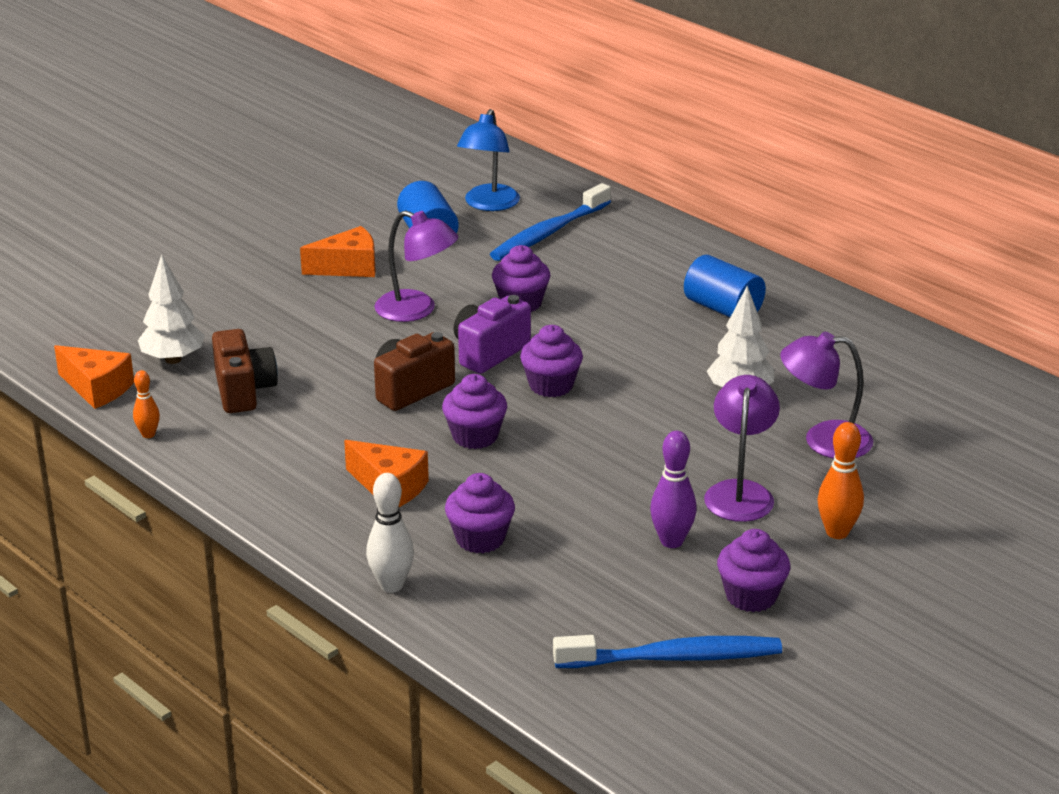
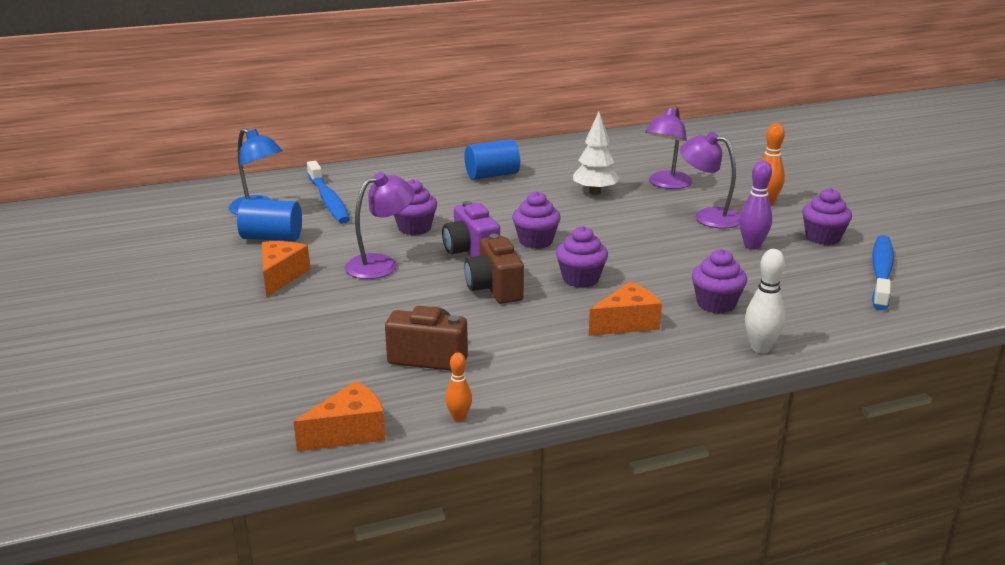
camera: 65 degrees left, 5 degrees down
white tree [138,254,205,364] -> none

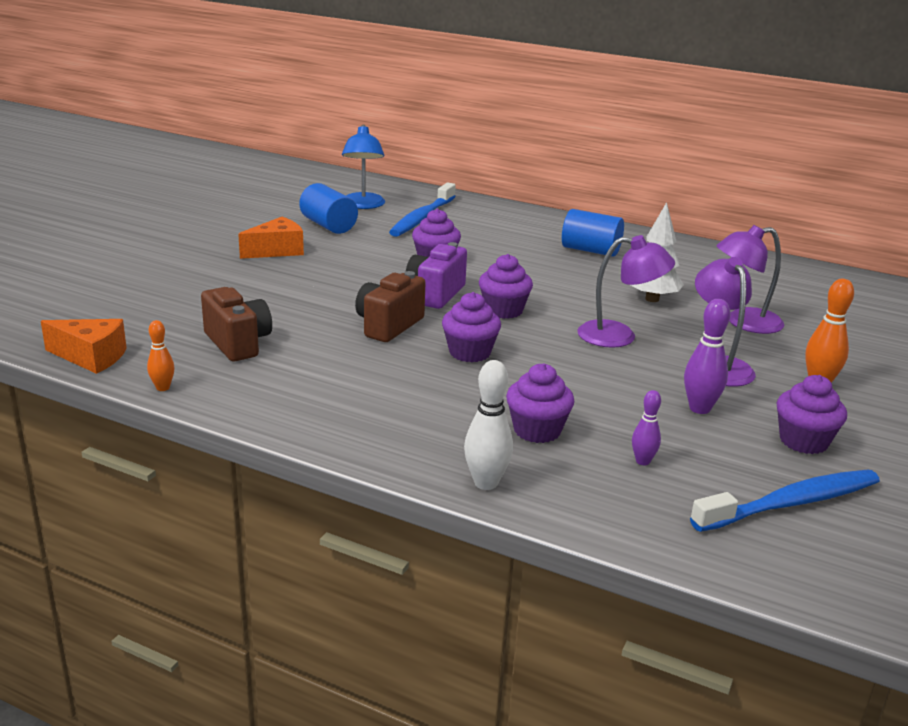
camera: 45 degrees right, 0 degrees up
purple lamp [345,172,415,279] -> purple lamp moved to [577,235,675,348]
orange cheese [589,282,662,336] -> none
none -> purple bowling pin [632,390,661,465]

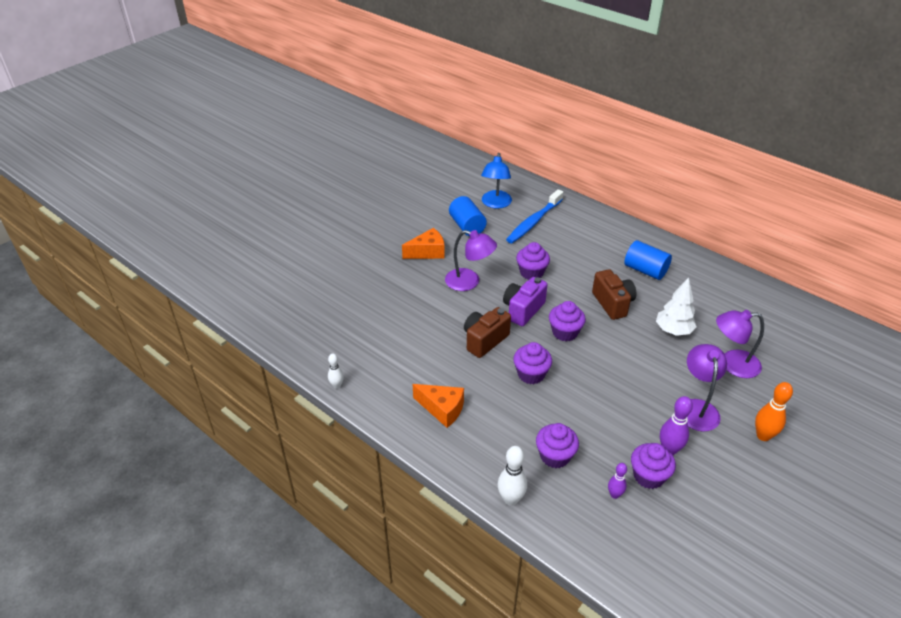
camera: 15 degrees right, 15 degrees up
orange cheese [41,319,127,374] -> orange cheese moved to [413,384,464,428]
orange bowling pin [147,320,175,391] -> white bowling pin [328,354,344,389]
brown camera [201,287,272,362] -> brown camera moved to [592,269,637,320]
purple lamp [577,235,675,348] -> purple lamp moved to [445,230,497,291]
blue toothbrush [690,470,880,532] -> none
purple cupcake [777,375,847,454] -> purple cupcake moved to [631,443,676,489]

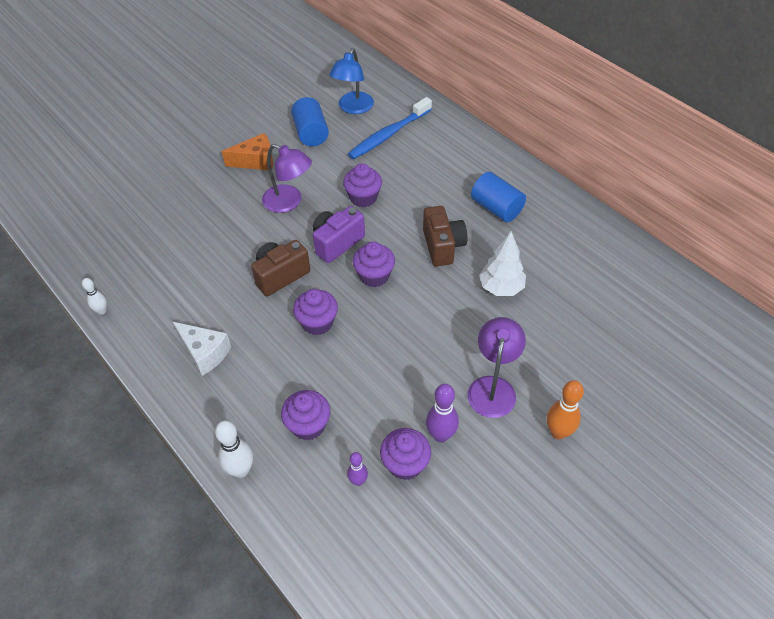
camera: 10 degrees right, 10 degrees up
orange cheese [413,384,464,428] -> white cheese [173,322,231,376]
purple lamp [716,310,764,378] -> none

